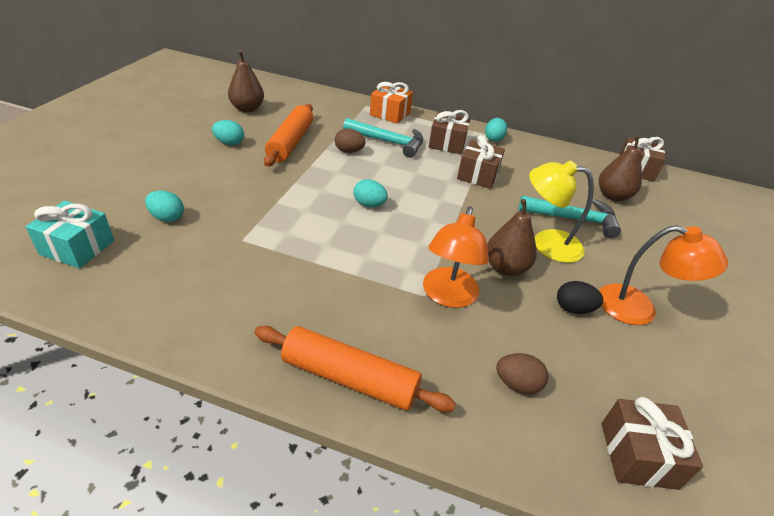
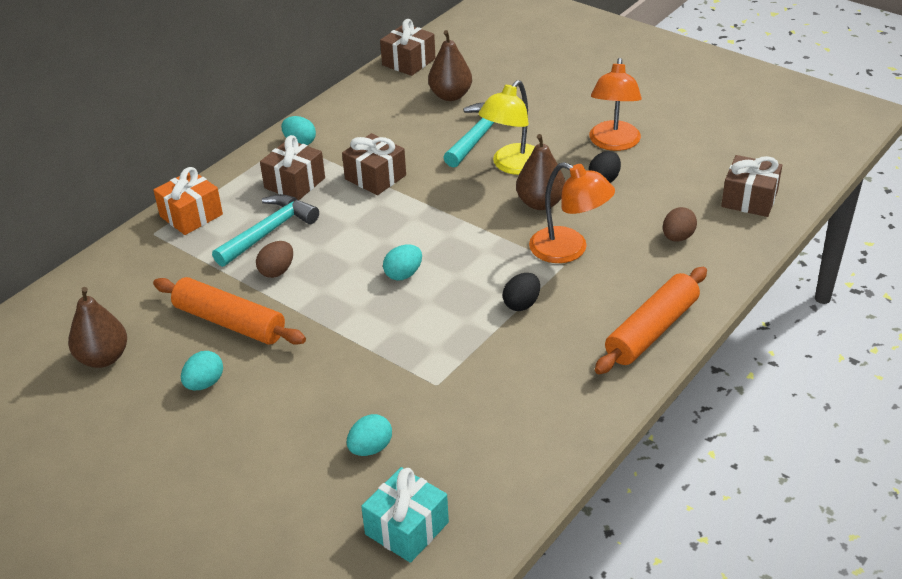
camera: 65 degrees left, 0 degrees up
orange lamp [599,225,728,325] -> orange lamp turned 150 degrees clockwise [589,58,642,151]
none -> black egg [503,273,540,311]

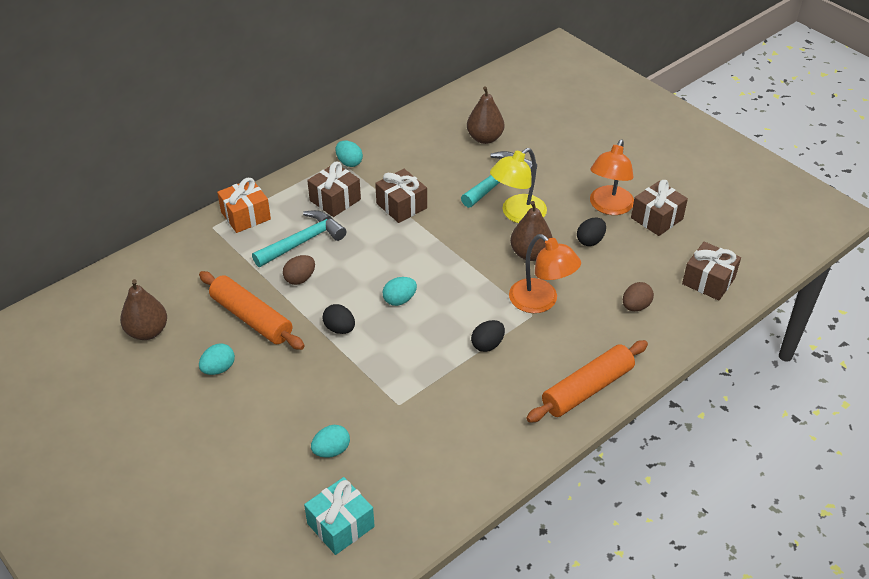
camera: 10 degrees right, 5 degrees up
brown gift [380,19,435,76] -> brown gift moved to [631,180,688,236]
none -> black egg [322,304,355,334]

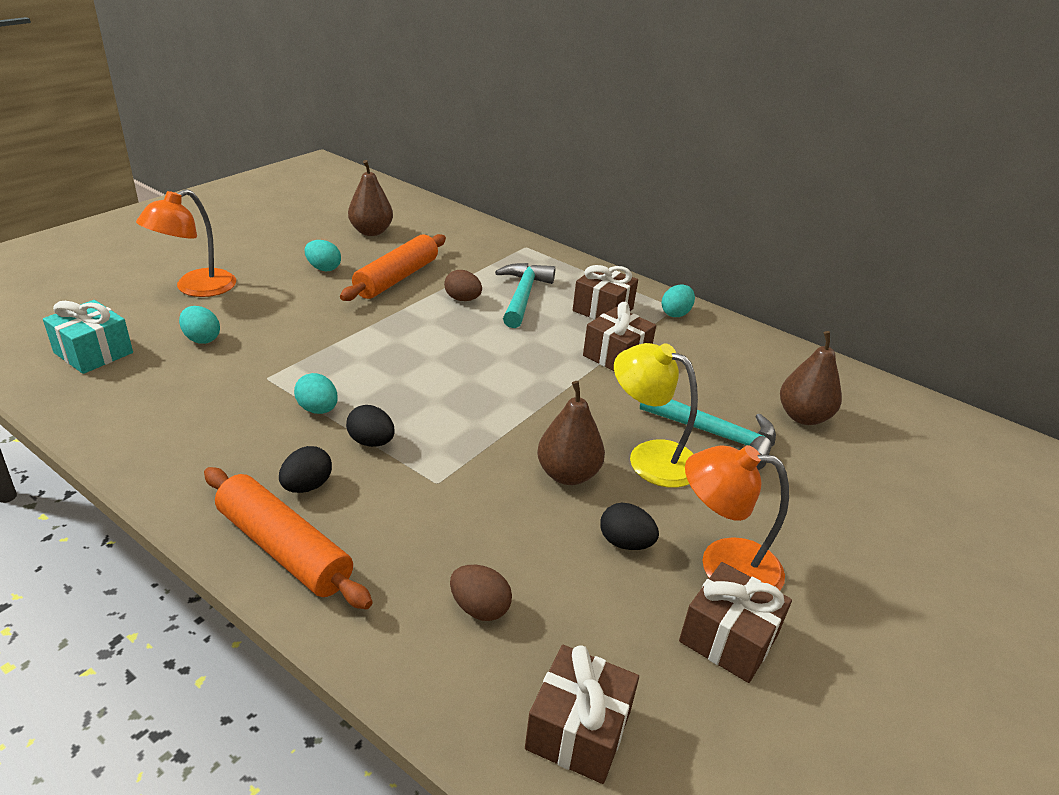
camera: 75 degrees right, 10 degrees down
orange gift [217,178,271,233] -> none
turquoise hammer [252,210,347,267] -> turquoise hammer turned 120 degrees counterclockwise [495,263,555,328]
black egg [322,304,355,334] -> black egg moved to [279,446,332,493]
turquoise egg [383,277,417,306] -> turquoise egg moved to [294,373,338,414]
orange lamp [509,234,581,313] -> orange lamp moved to [136,189,236,297]

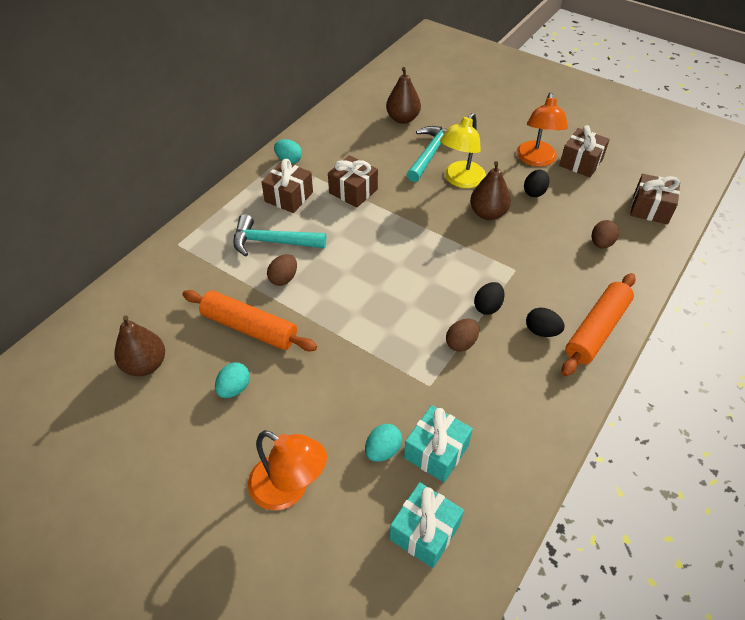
camera: 90 degrees left, 15 degrees up
turquoise egg [294,373,338,414] -> brown egg [446,319,479,352]
none -> turquoise gift [404,405,473,482]

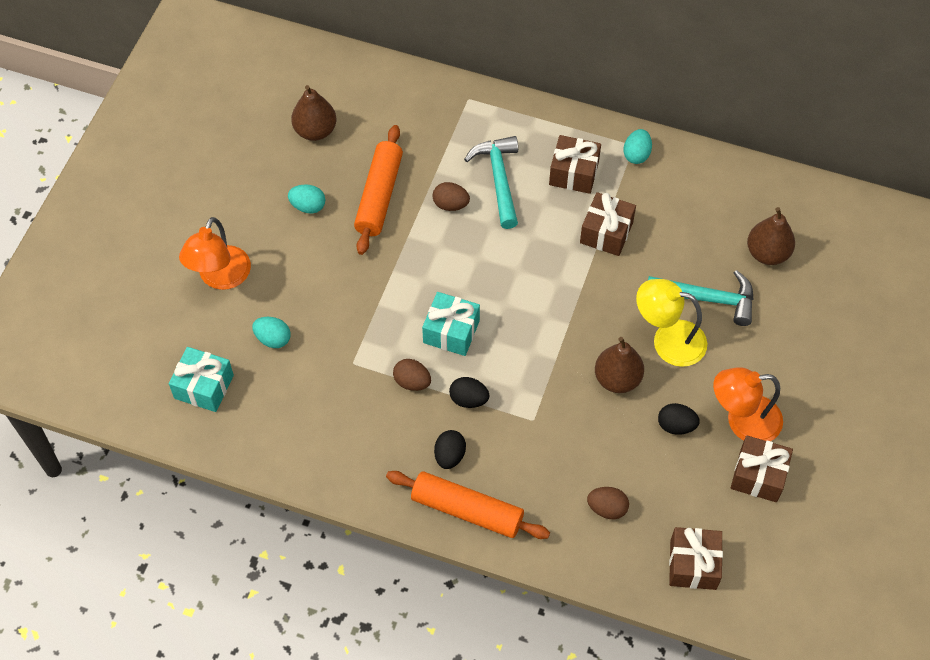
camera: 75 degrees right, 10 degrees up
turquoise gift [404,405,473,482] -> turquoise gift moved to [422,292,480,356]

